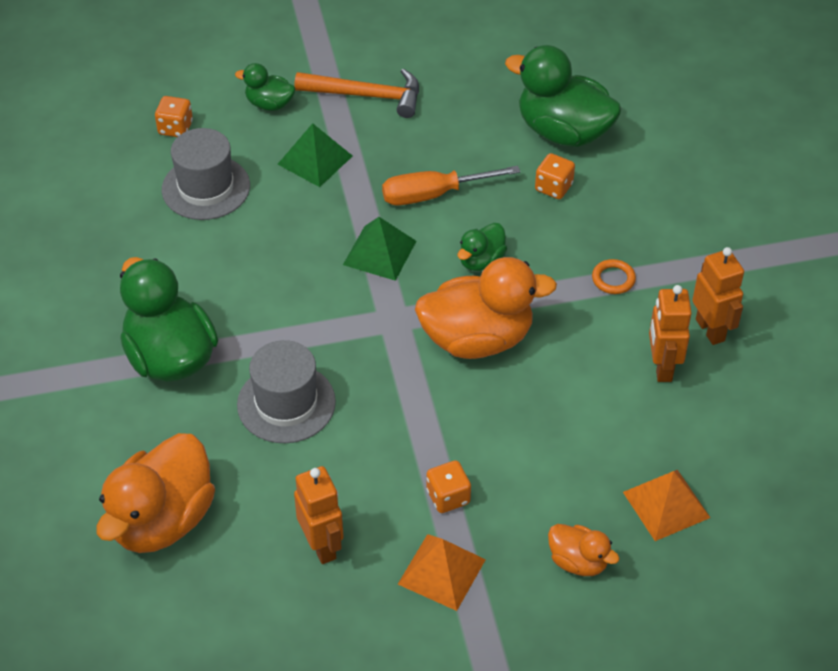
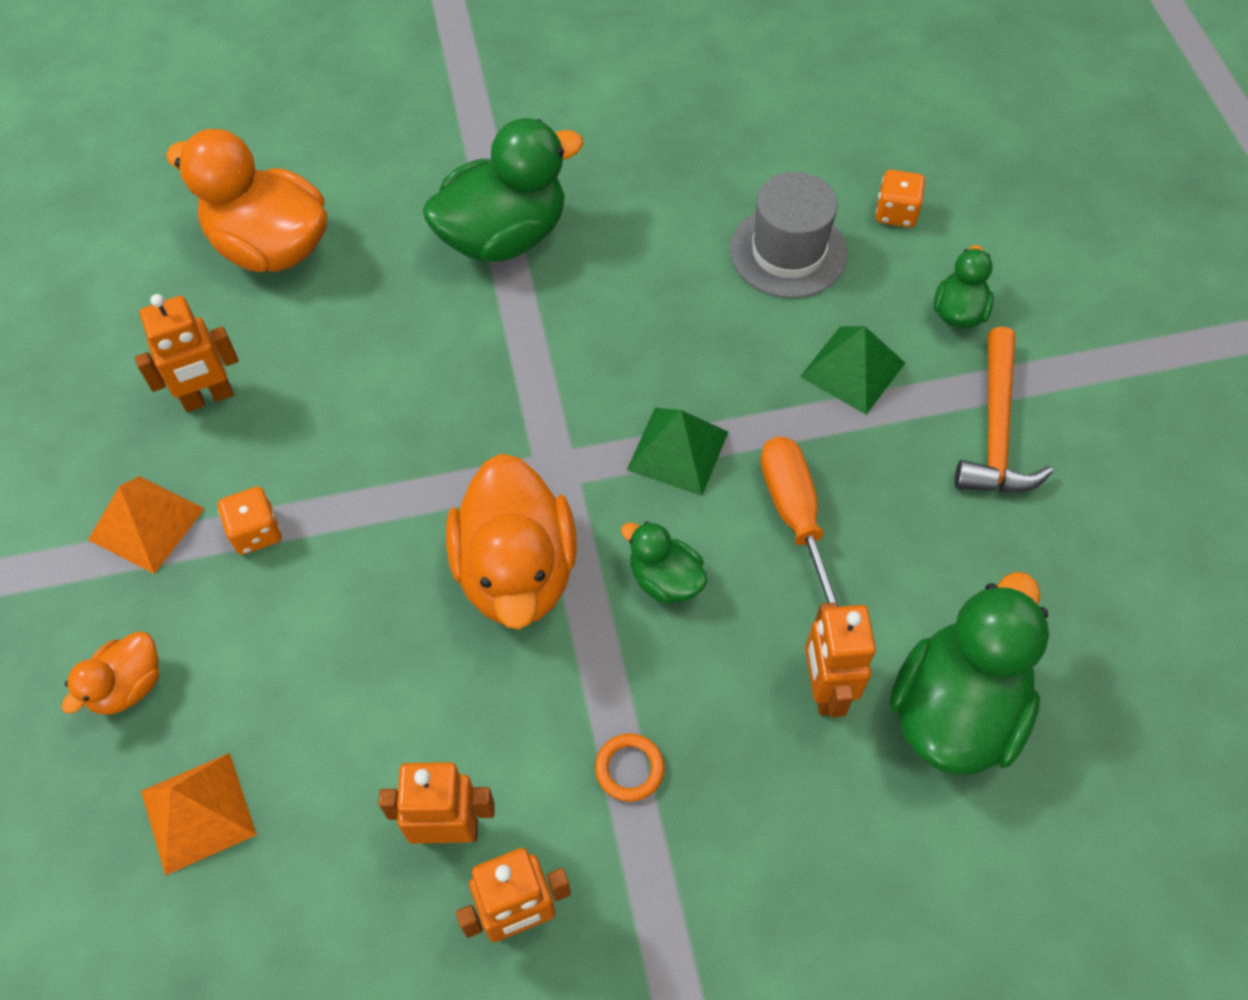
camera: 90 degrees right, 10 degrees up
grey hat [237,340,336,443] -> none
orange dice [535,153,575,199] -> orange robot [805,603,876,717]

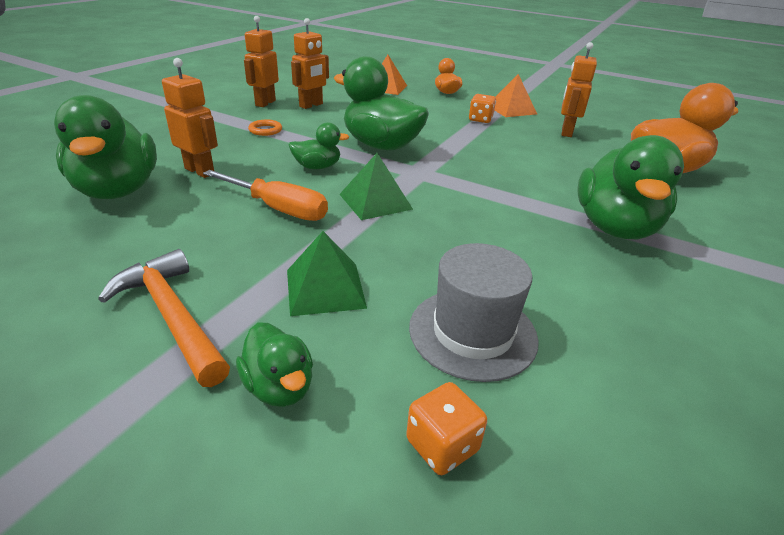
camera: 130 degrees right, 25 degrees down
orange duck [446,453,577,630] -> green duck [334,56,429,150]

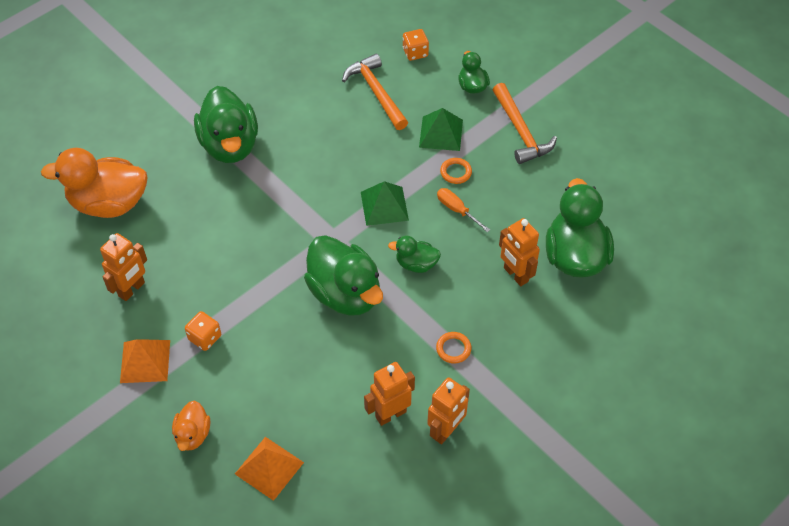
camera: 160 degrees left, 20 degrees up
orange screwdriver [203,170,328,221] -> orange screwdriver [437,188,490,232], size x0.63
grey hat [409,243,539,382] -> orange hammer [342,54,408,130]
green duck [577,135,684,239] -> green duck turned 135 degrees clockwise [194,86,258,163]
none -> orange ring [440,158,472,184]

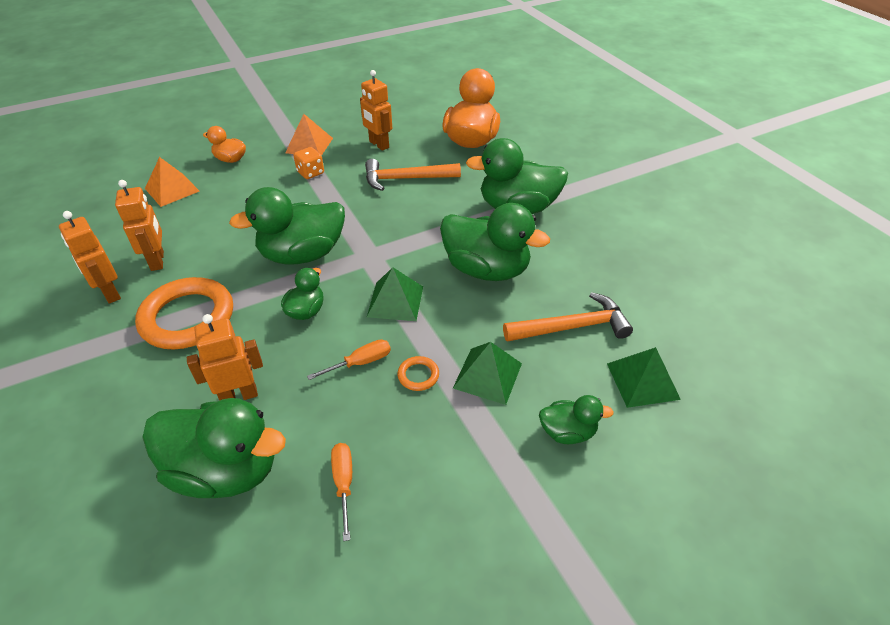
camera: 105 degrees right, 10 degrees down
orange dice [403,29,429,61] -> green pyramid [607,347,681,408]
orange ring [436,332,471,363] -> orange ring [135,277,233,349], size x2.42
orange hammer [493,83,557,164] -> orange hammer moved to [365,159,461,191]
none -> orange screwdriver [331,443,352,541]
none -> green duck [440,203,550,281]

